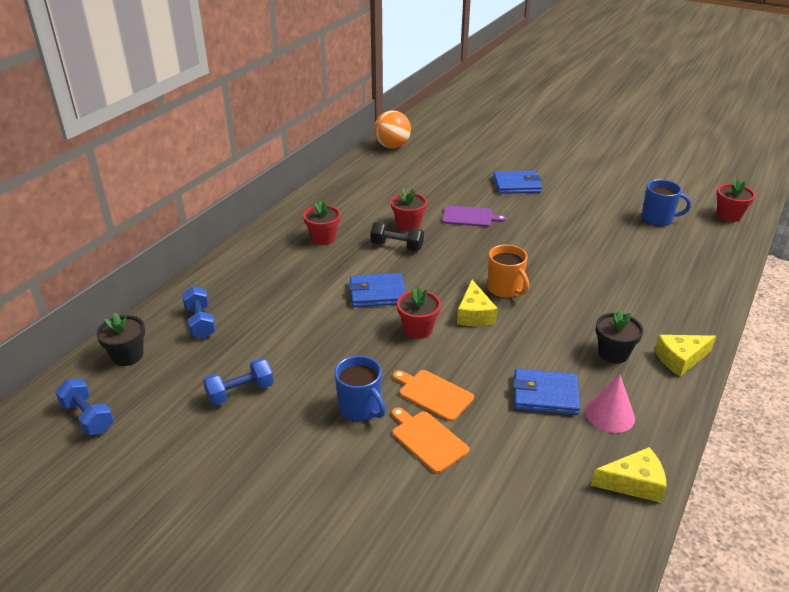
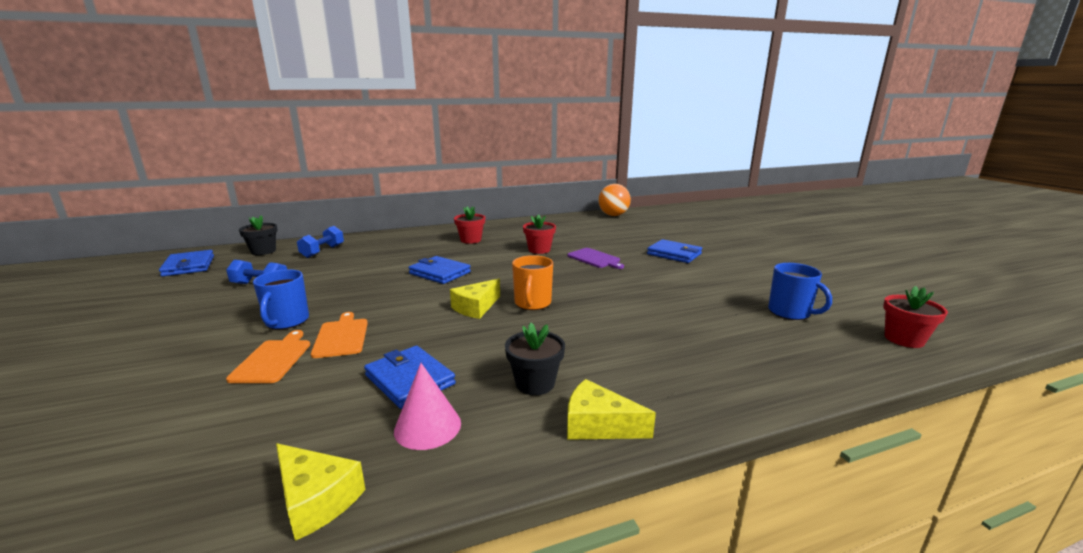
camera: 40 degrees right, 15 degrees down
blue dumbbell [55,378,114,435] -> blue wallet [159,250,214,276]
black dumbbell [370,222,424,251] -> none
red flower pot [397,287,441,339] -> none

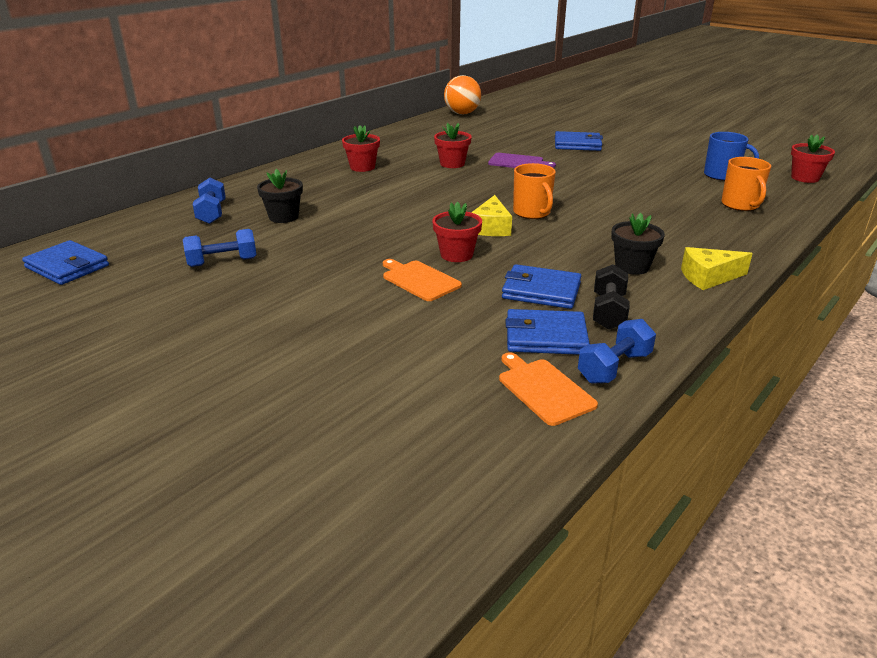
camera: 30 degrees left, 10 degrees up
orange cutting board [226,330,310,383] -> orange cutting board moved to [499,352,598,426]
black flower pot [239,215,278,255] -> black flower pot moved to [257,169,303,223]
blue mug [253,269,309,330] -> none
yellow cheese [276,443,366,541] -> blue dumbbell [578,319,656,384]
pink cone [394,363,461,450] -> black dumbbell [593,264,630,330]
blue wallet [409,256,471,284] -> blue wallet moved to [506,309,590,355]
none -> red flower pot [432,202,482,262]
none -> orange mug [721,157,771,211]

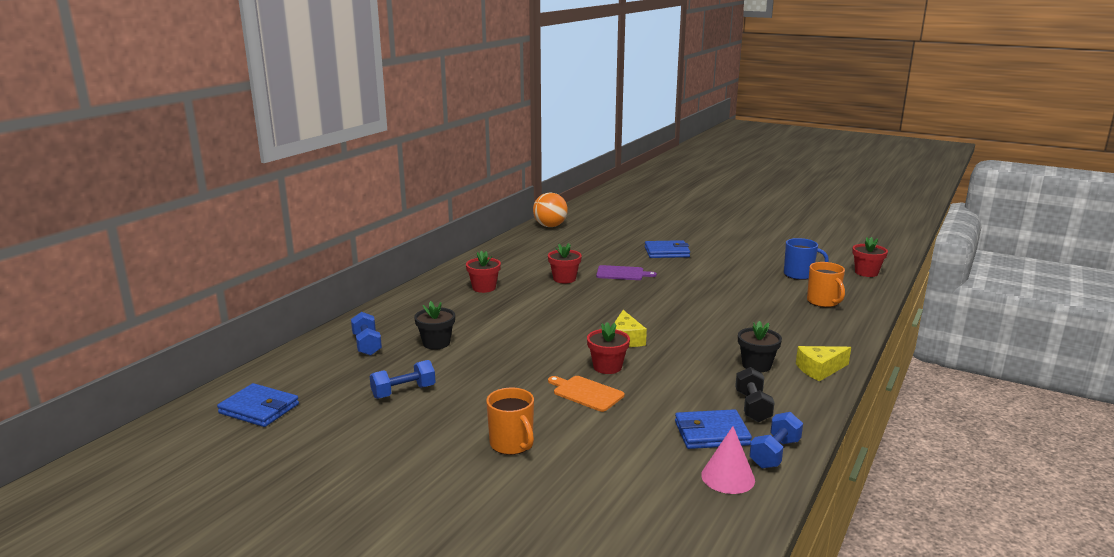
camera: 10 degrees left, 10 degrees down
orange cutting board [499,352,598,426] -> pink cone [701,426,755,494]
blue wallet [502,264,581,309] -> none
orange mug [513,163,556,219] -> orange mug moved to [486,388,534,455]

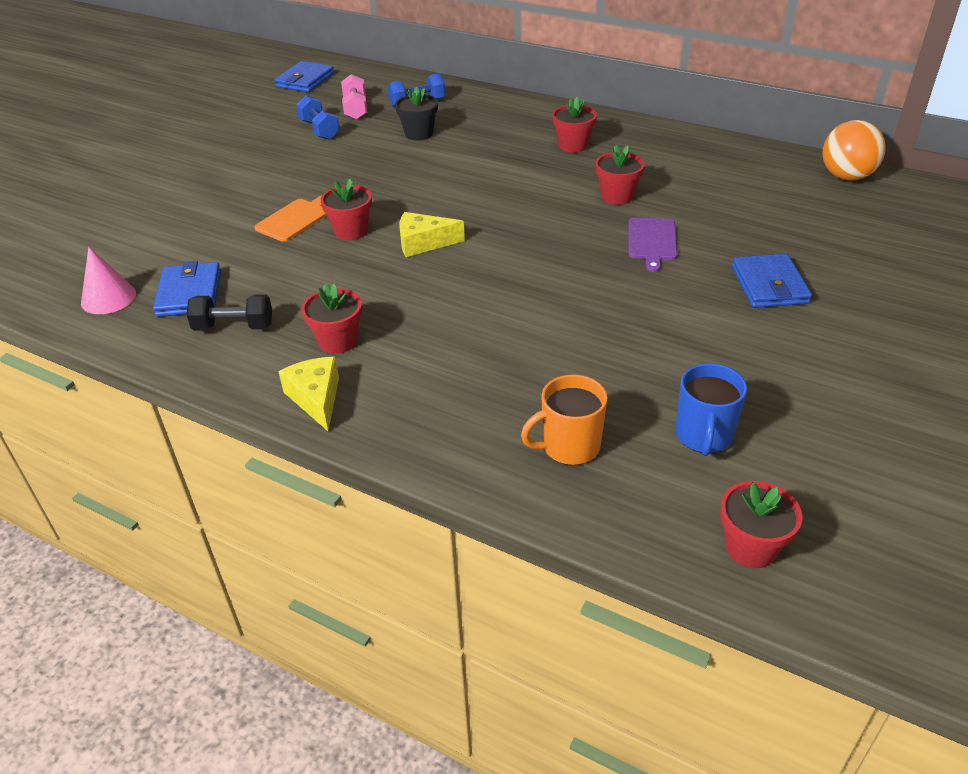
camera: 90 degrees right, 20 degrees up
orange mug [486,388,534,455] -> none
black flower pot [738,321,782,372] -> red flower pot [301,283,362,354]
blue dumbbell [749,412,803,469] -> none
none -> pink dumbbell [341,74,367,120]

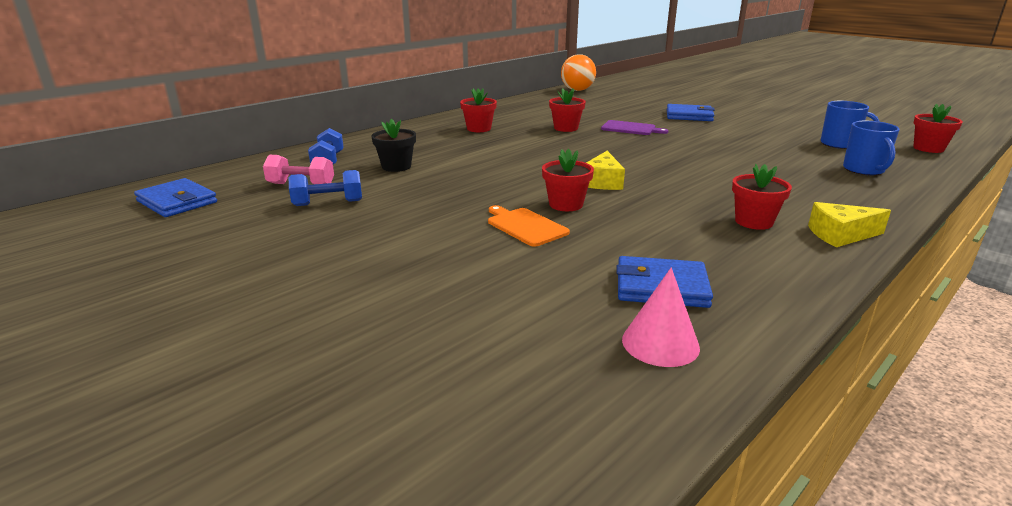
camera: 75 degrees left, 15 degrees down
black dumbbell [187,294,272,331] -> none
orange mug [521,374,608,465] -> blue mug [843,121,900,175]

